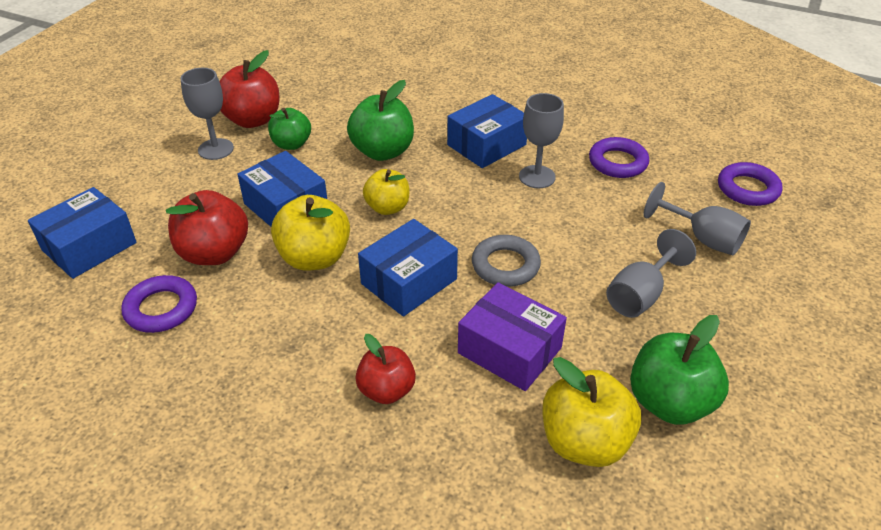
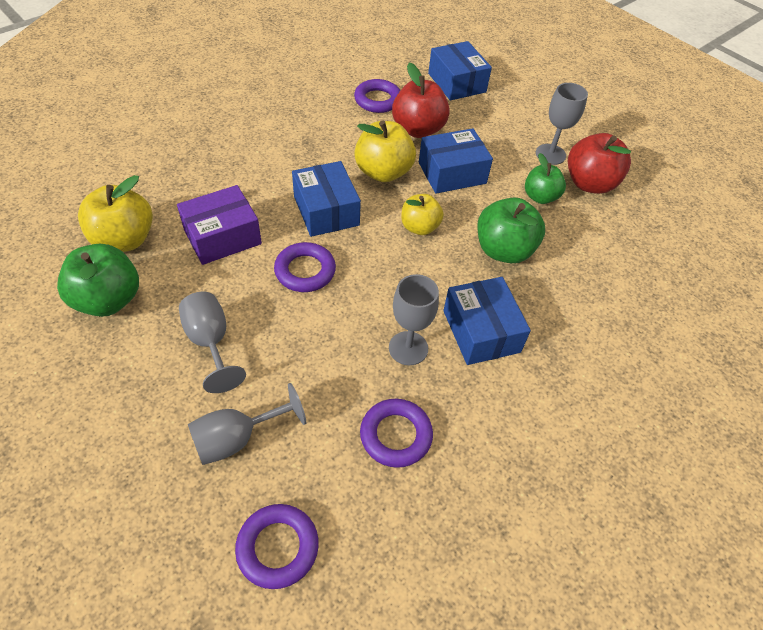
camera: 110 degrees right, 10 degrees up
red apple [355,334,416,404] -> none
grey ring [472,235,541,287] -> purple ring [274,242,336,292]

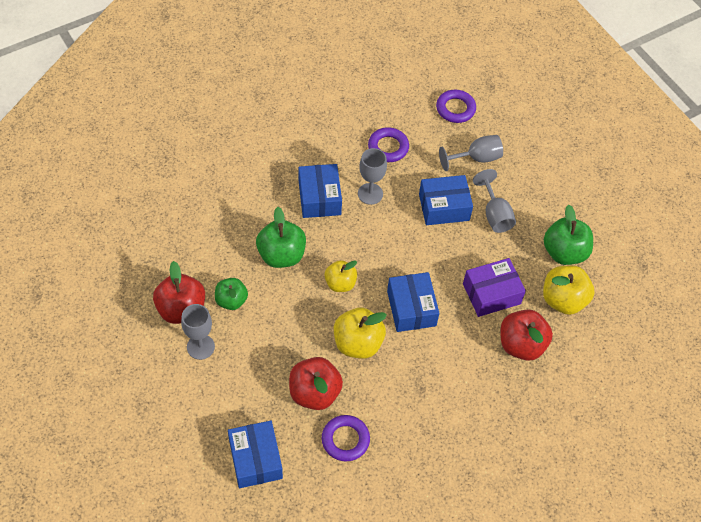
camera: 170 degrees left, 5 degrees up
purple ring [274,242,336,292] -> none
blue box [419,128,493,194] -> blue box moved to [419,175,473,225]
none -> red apple [500,309,553,361]

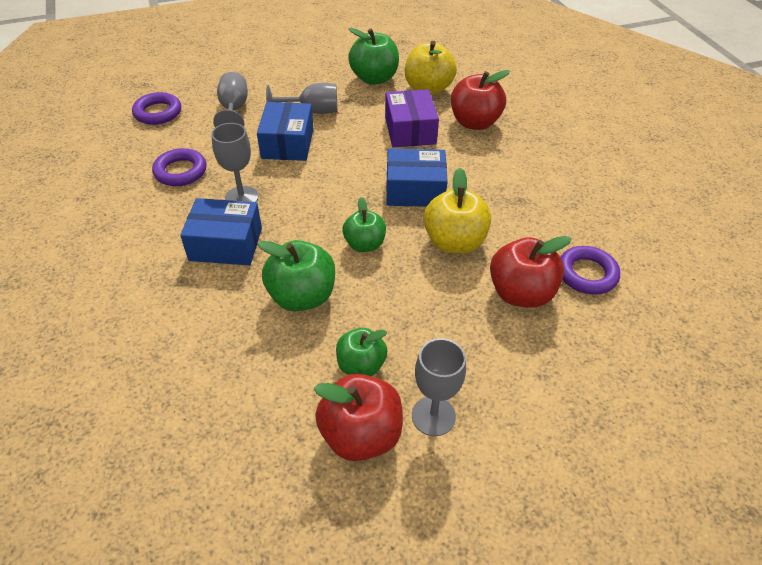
camera: 75 degrees left, 10 degrees down
blue box [228,421,283,488] -> none
yellow apple [324,260,357,292] -> green apple [343,197,386,252]

